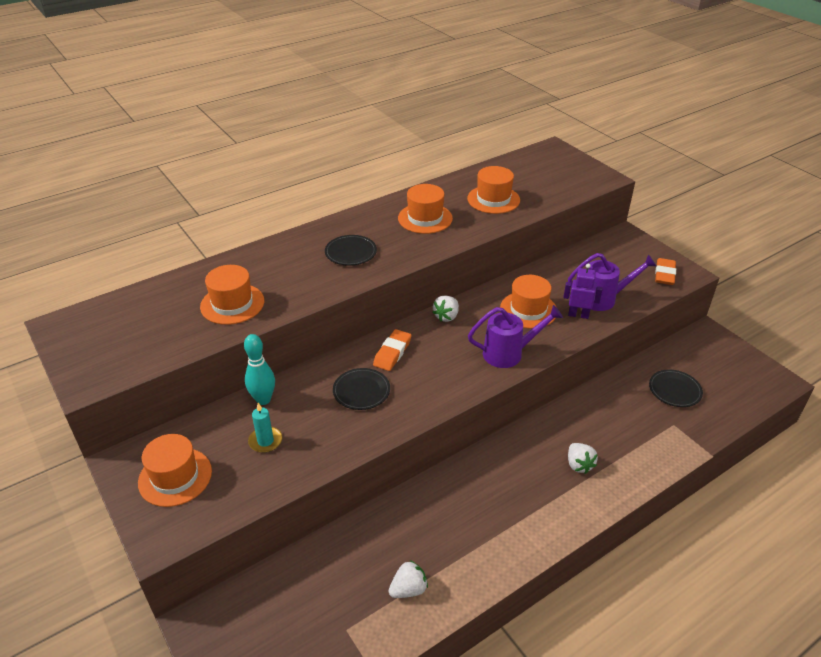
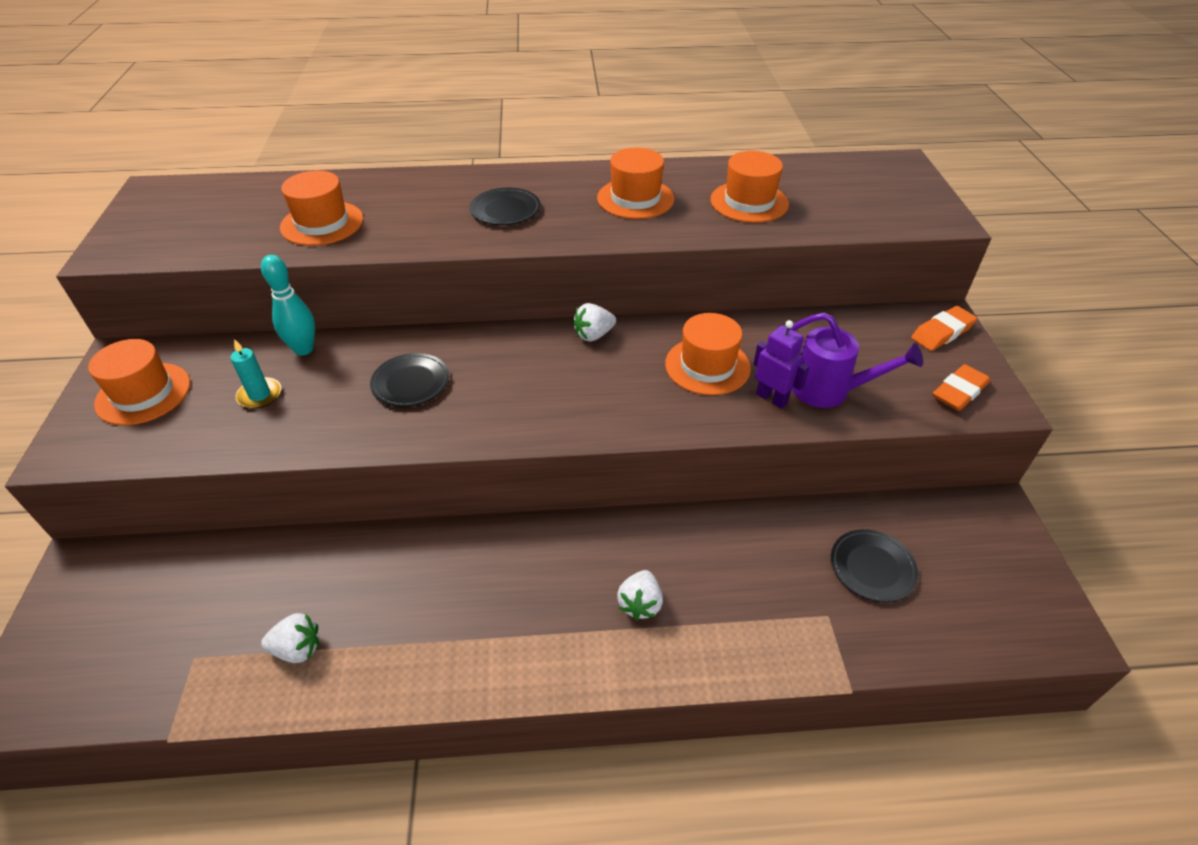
camera: 30 degrees right, 5 degrees up
orange eraser [373,329,411,371] -> orange eraser moved to [911,306,977,351]
purple watering can [468,305,563,368] -> none

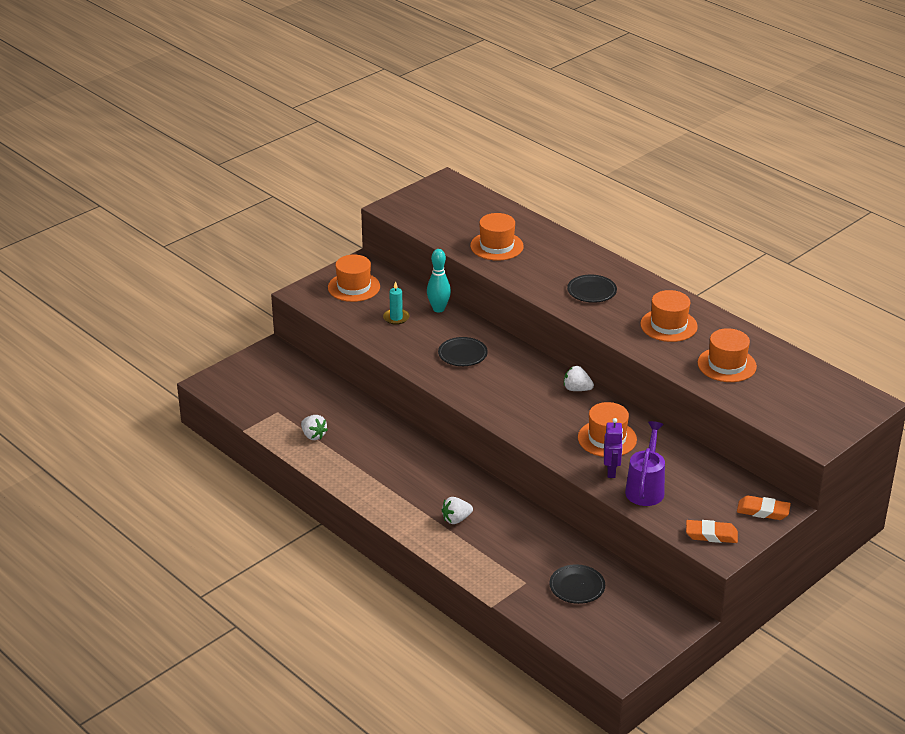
camera: 50 degrees right, 10 degrees down
purple watering can [790,312,923,408] -> purple watering can turned 150 degrees counterclockwise [625,421,665,506]

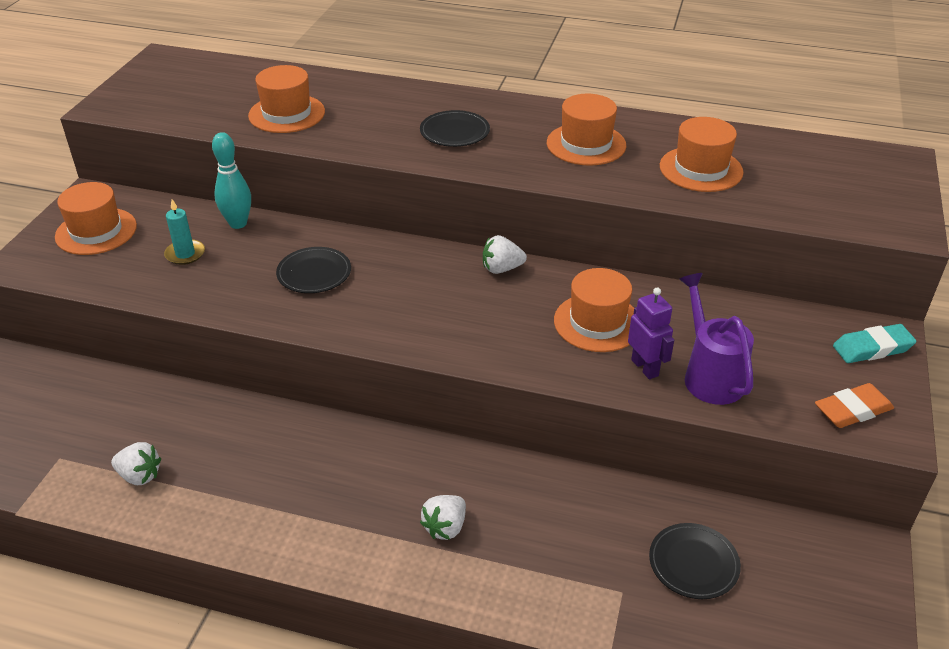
camera: 30 degrees left, 5 degrees up
orange eraser [737,495,791,520] -> turquoise eraser [833,324,916,363]

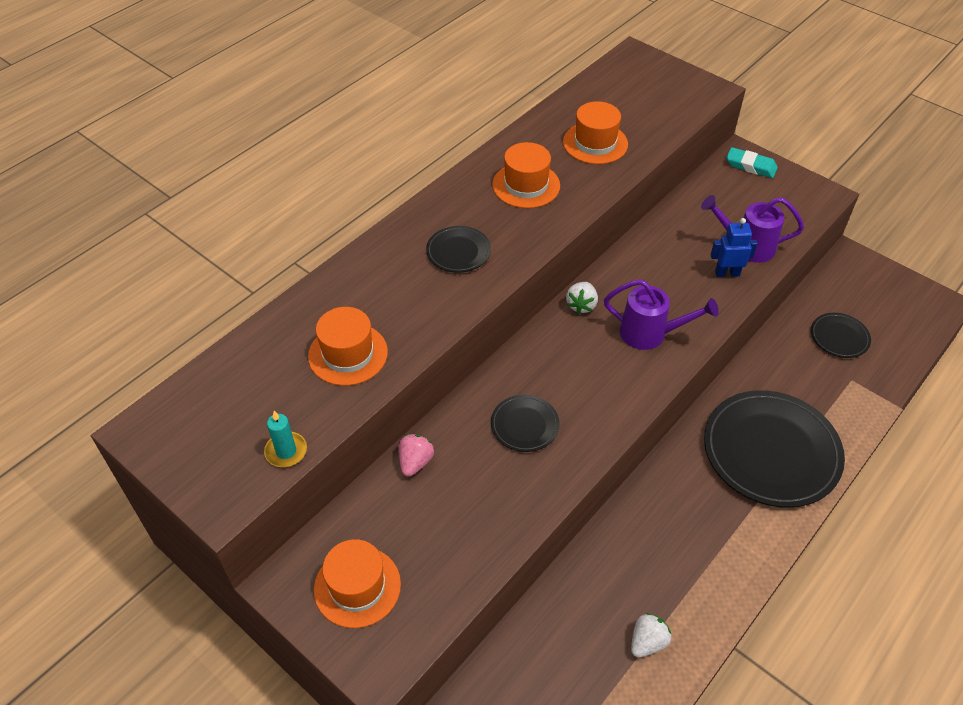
camera: 65 degrees left, 10 degrees up
turquoise candle [164,199,205,265] -> turquoise candle moved to [264,411,307,467]
turquoise bowling pin [212,132,251,229] -> pink strawberry [398,434,434,477]
white strawberry [420,495,466,540] -> black plate [704,390,845,508]
orange hat [554,268,634,352] -> none
purple robot [628,288,674,379] -> blue robot [711,218,757,277]
orange eraser [815,383,894,428] -> none
turquoise eraser [833,324,916,363] -> turquoise eraser turned 75 degrees counterclockwise [726,147,778,178]
none -> purple watering can [604,279,719,350]

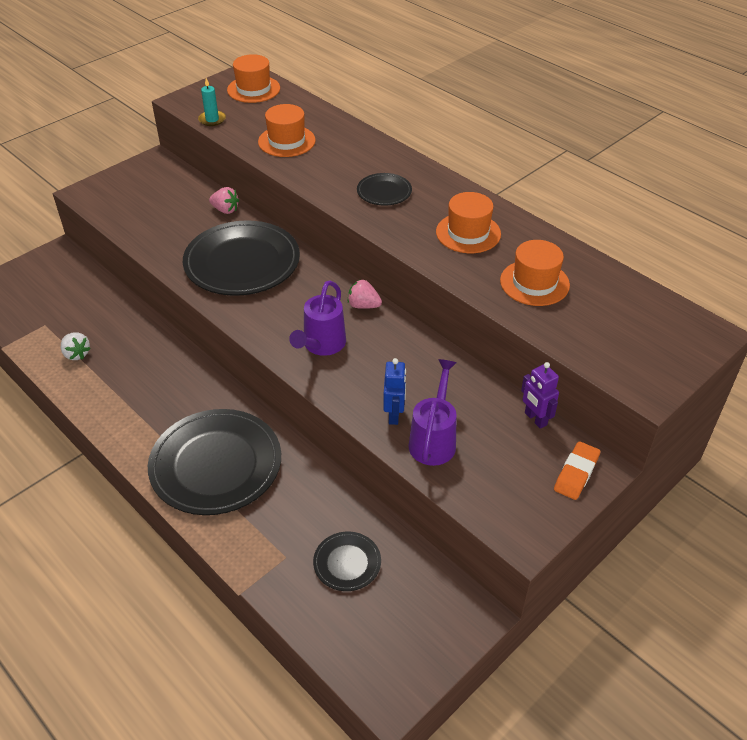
camera: 95 degrees right, 5 degrees down
orange hat [314,539,401,628] -> orange hat moved to [227,54,280,103]
black plate [491,395,560,452] -> black plate [183,220,300,296], size x2.13
white strawberry [566,282,598,314] -> pink strawberry [348,280,382,309]
turquoise eraser [726,147,778,178] -> orange eraser [554,441,600,500]
none -> purple robot [521,362,559,429]

